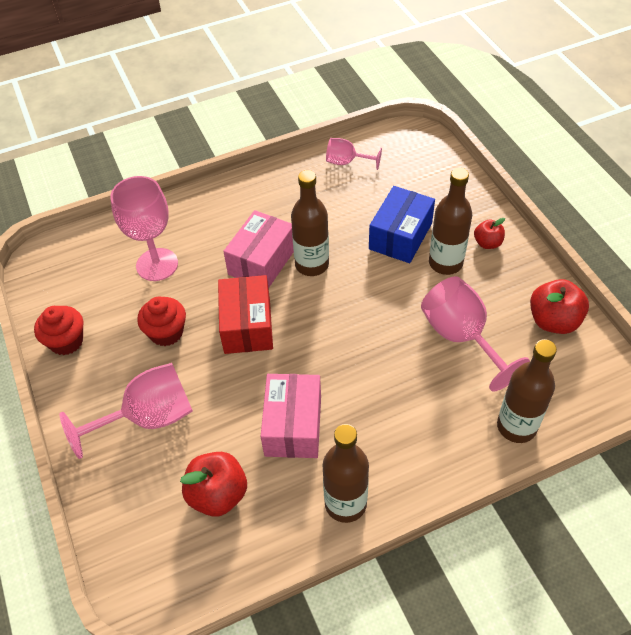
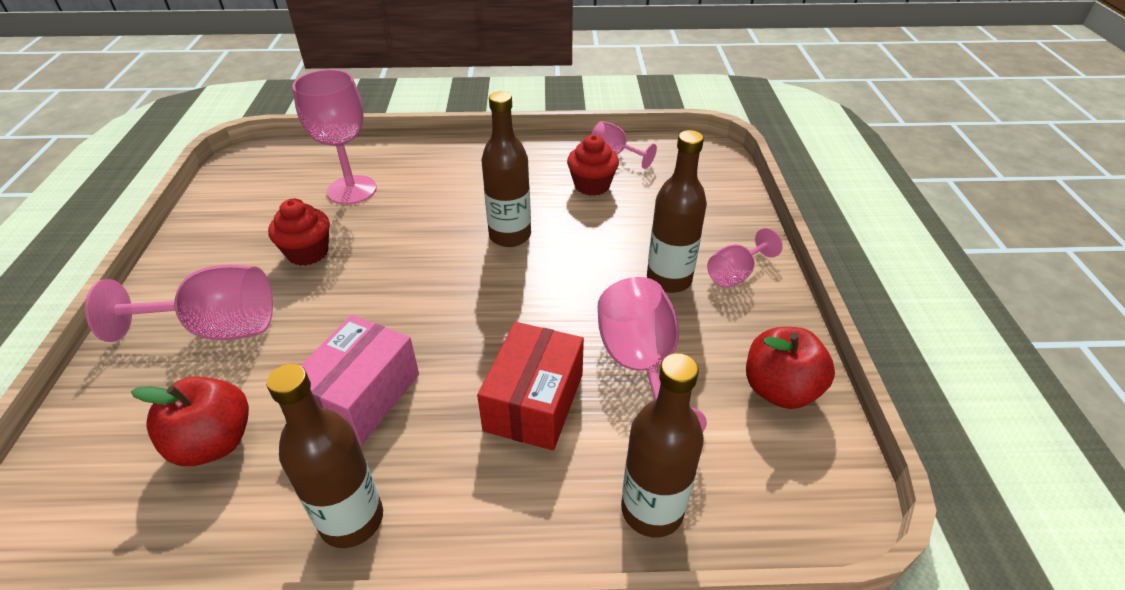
camera: 20 degrees right, 10 degrees down
red cupcake [34,306,83,355] -> red cupcake moved to [567,135,619,196]
red box [218,275,273,354] -> red box moved to [477,322,584,450]
pink box [223,210,294,288] -> none
blue box [369,186,435,263] -> none
red apple [474,218,505,249] -> pink goblet [707,228,783,288]

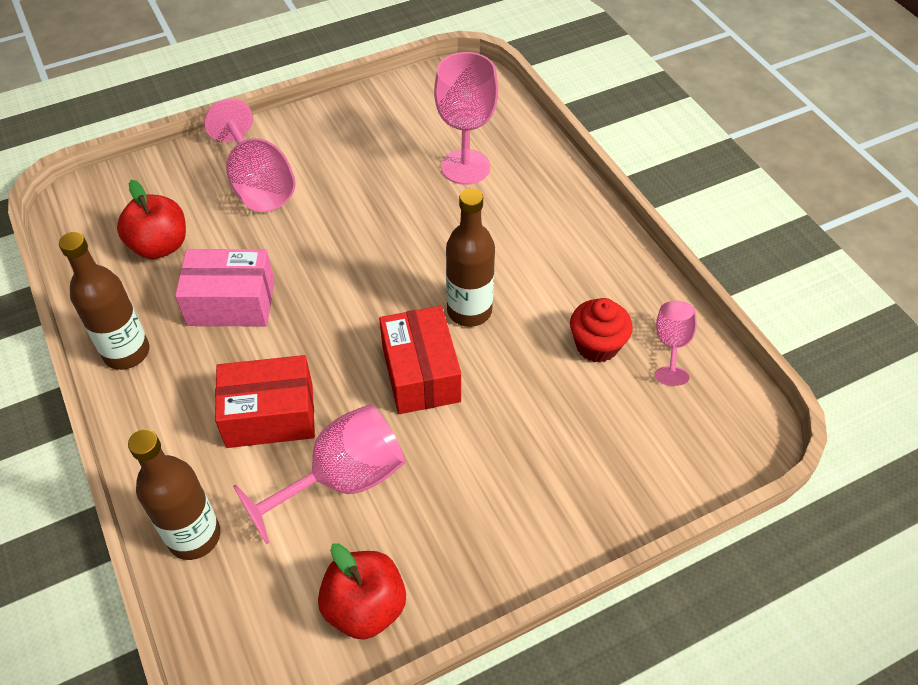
camera: 65 degrees right, 10 degrees up
red cupcake [268,199,330,266] -> none
brown bottle [647,130,707,293] -> none
pink goblet [707,228,783,288] -> none
none -> red box [379,306,461,414]

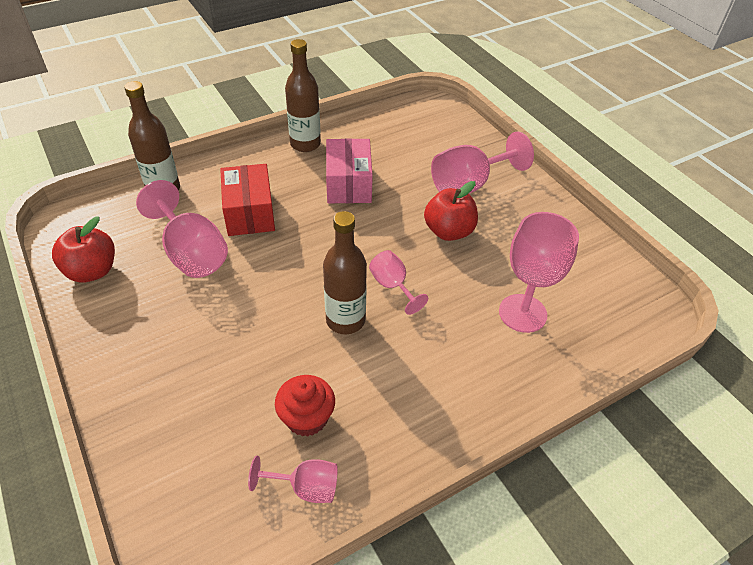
camera: 85 degrees right, 5 degrees down
red apple [117,180,186,259] -> red apple moved to [424,181,478,241]
red box [379,306,461,414] -> none
none -> pink goblet [369,250,428,315]

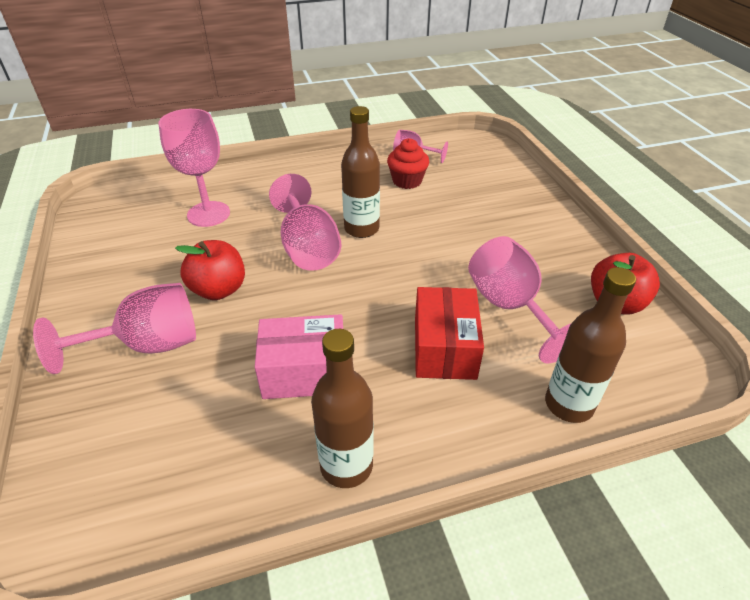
camera: 165 degrees left, 5 degrees down
pink box [326,138,373,203] -> pink box turned 75 degrees clockwise [255,314,343,399]
pink goblet [369,250,428,315] -> pink goblet [269,174,341,271], size x1.75

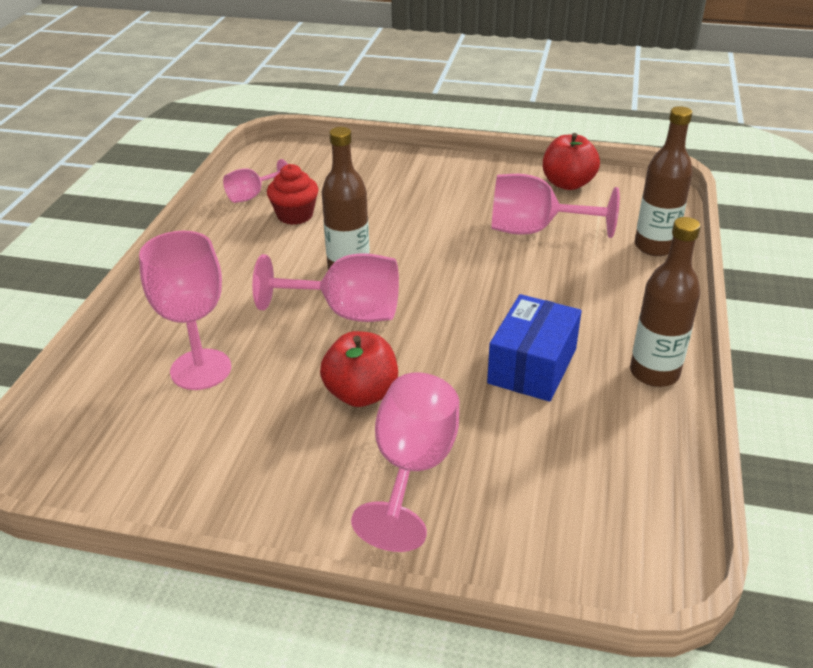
camera: 60 degrees left, 5 degrees down
pink box [255,314,343,399] -> blue box [487,294,582,402]
red box [415,287,484,380] -> none

